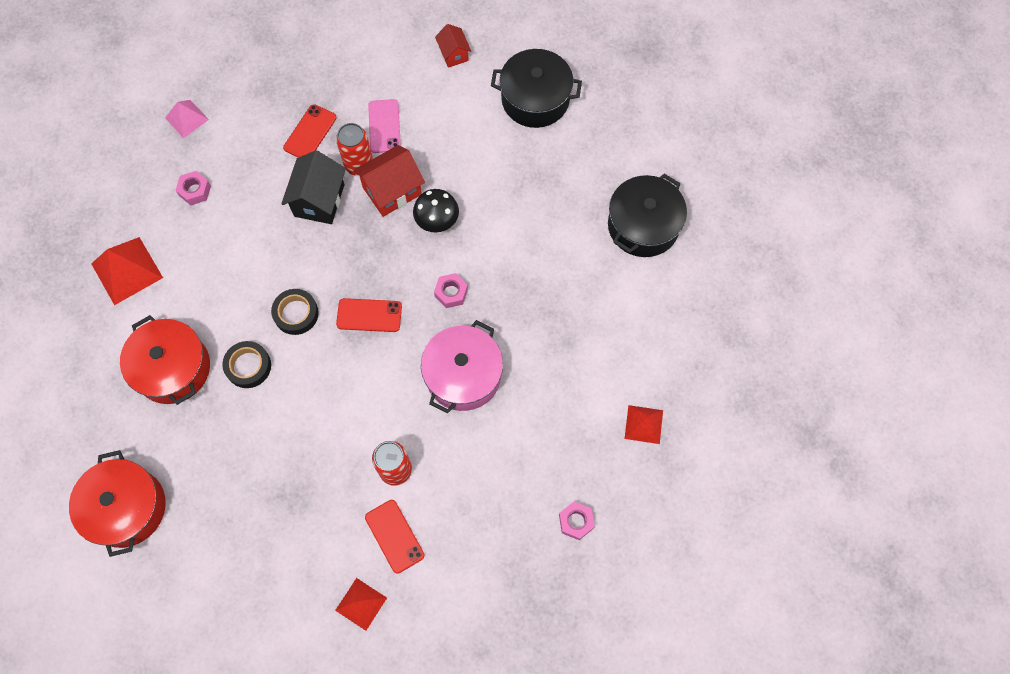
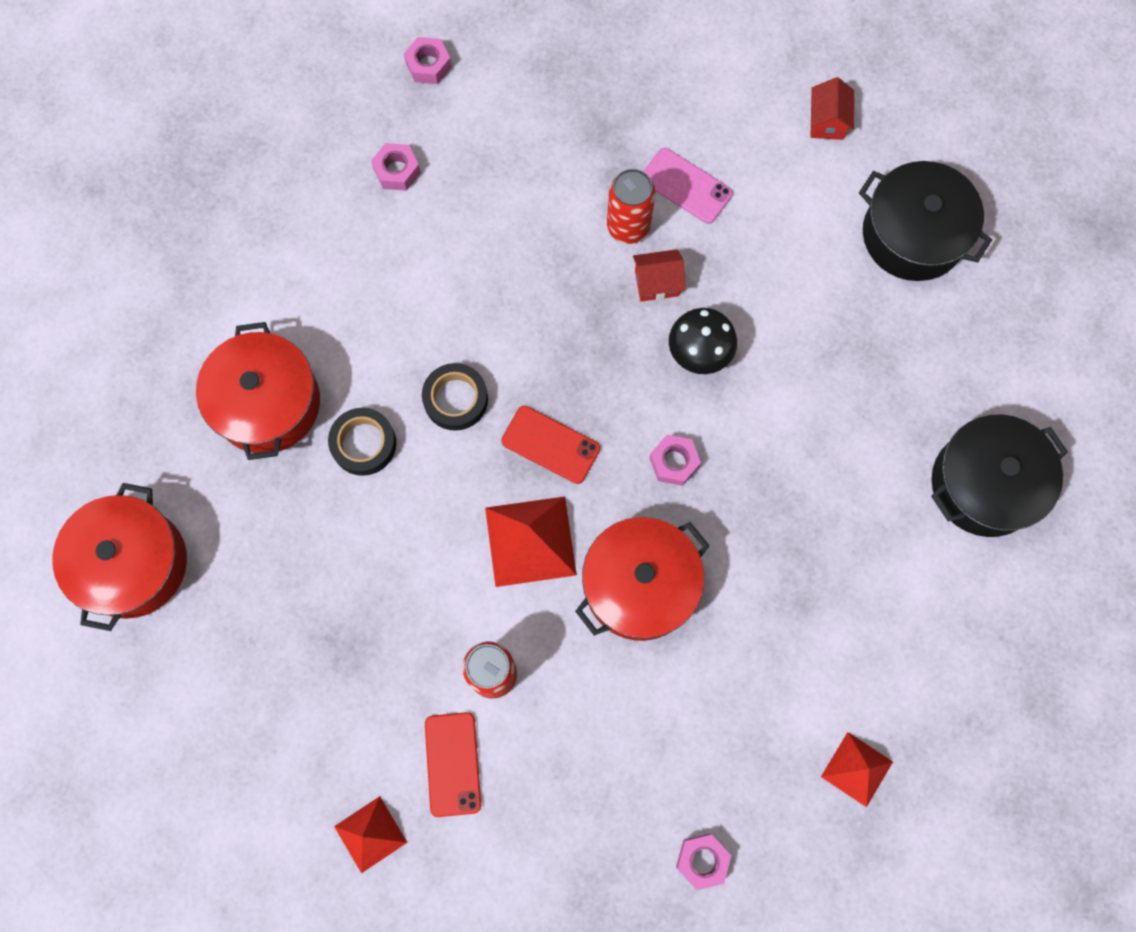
camera: 25 degrees right, 5 degrees up
red pyramid [91,237,163,305] -> red pyramid moved to [485,496,577,587]
pink pyramid [165,100,209,138] -> pink nut [404,37,452,84]
black house [281,150,346,224] -> none
red phone [283,104,337,158] -> none
red house [353,145,425,217] -> red house [633,249,685,302], size x0.59
pink phone [368,99,401,153] -> pink phone turned 75 degrees counterclockwise [643,148,733,224]
pink pot [421,320,503,414] -> red pot [575,517,710,641]

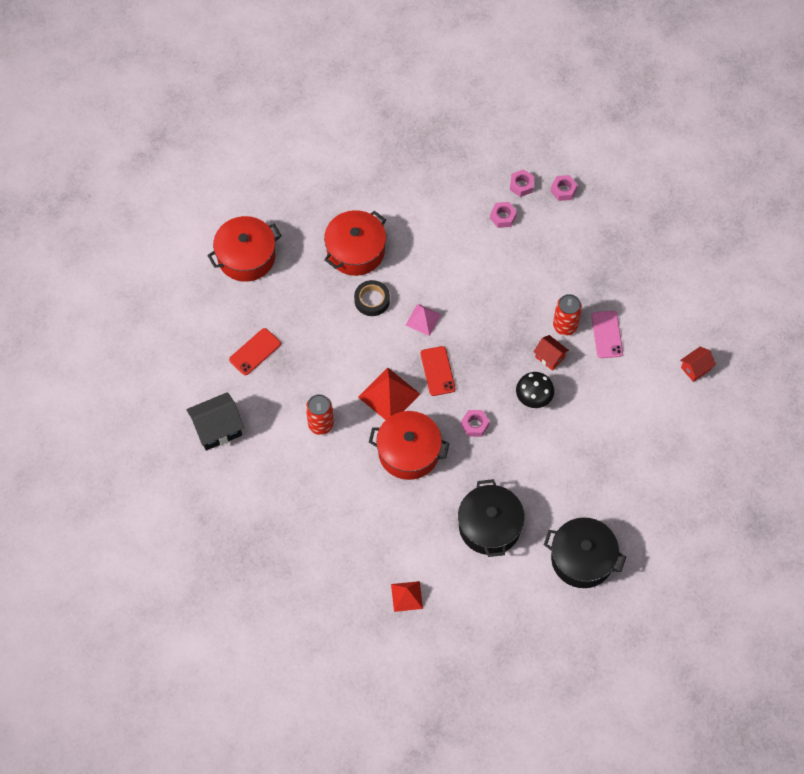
camera: 50 degrees right, 10 degrees down
red pyramid [334,796,407,873] -> black house [186,392,244,451]
black tape [422,363,488,431] -> pink pyramid [406,304,441,336]
red phone [425,712,481,817] -> red phone moved to [229,328,281,375]
pink nut [676,834,731,890] -> pink nut moved to [510,169,534,197]
black pot [859,161,992,281] -> black pot moved to [458,479,525,557]

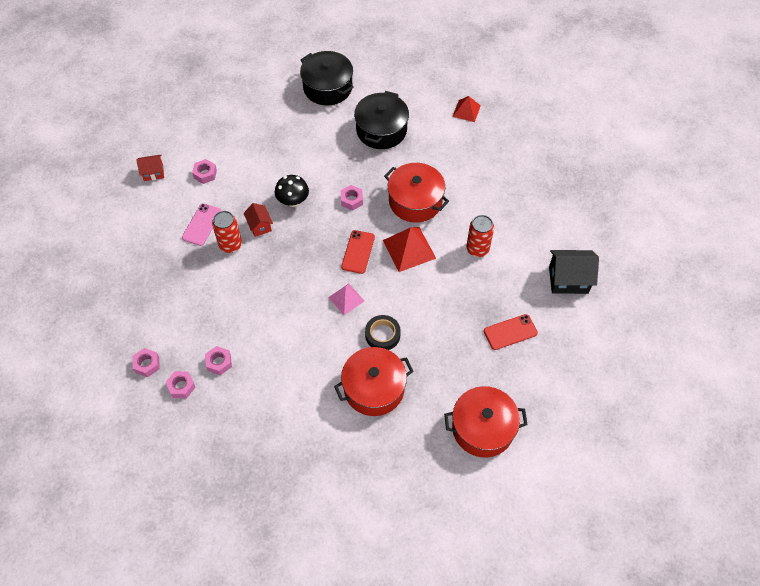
camera: 155 degrees left, 5 degrees down
none -> pink nut [192,159,217,184]

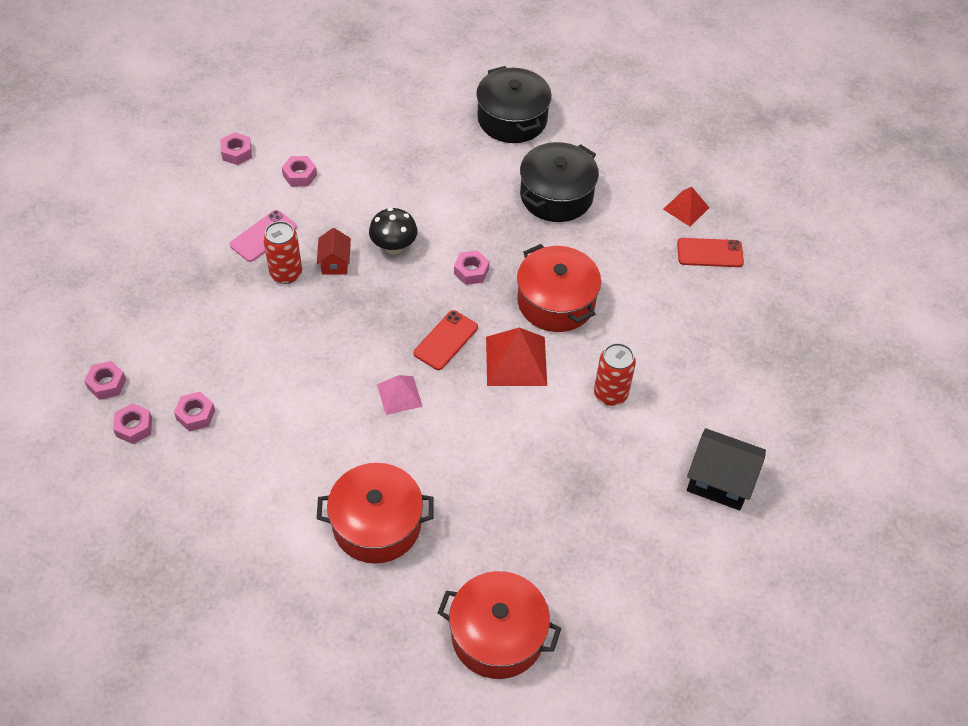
camera: 20 degrees right, 5 degrees down
red house [136,155,164,181] -> pink nut [220,132,252,165]
black tape [365,315,401,350] -> none
red phone [484,314,538,350] -> red phone moved to [677,238,744,267]

